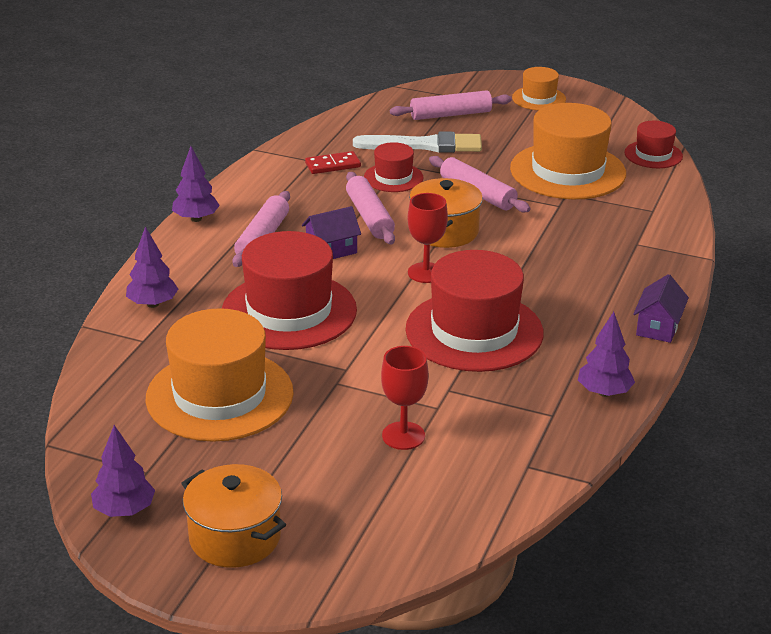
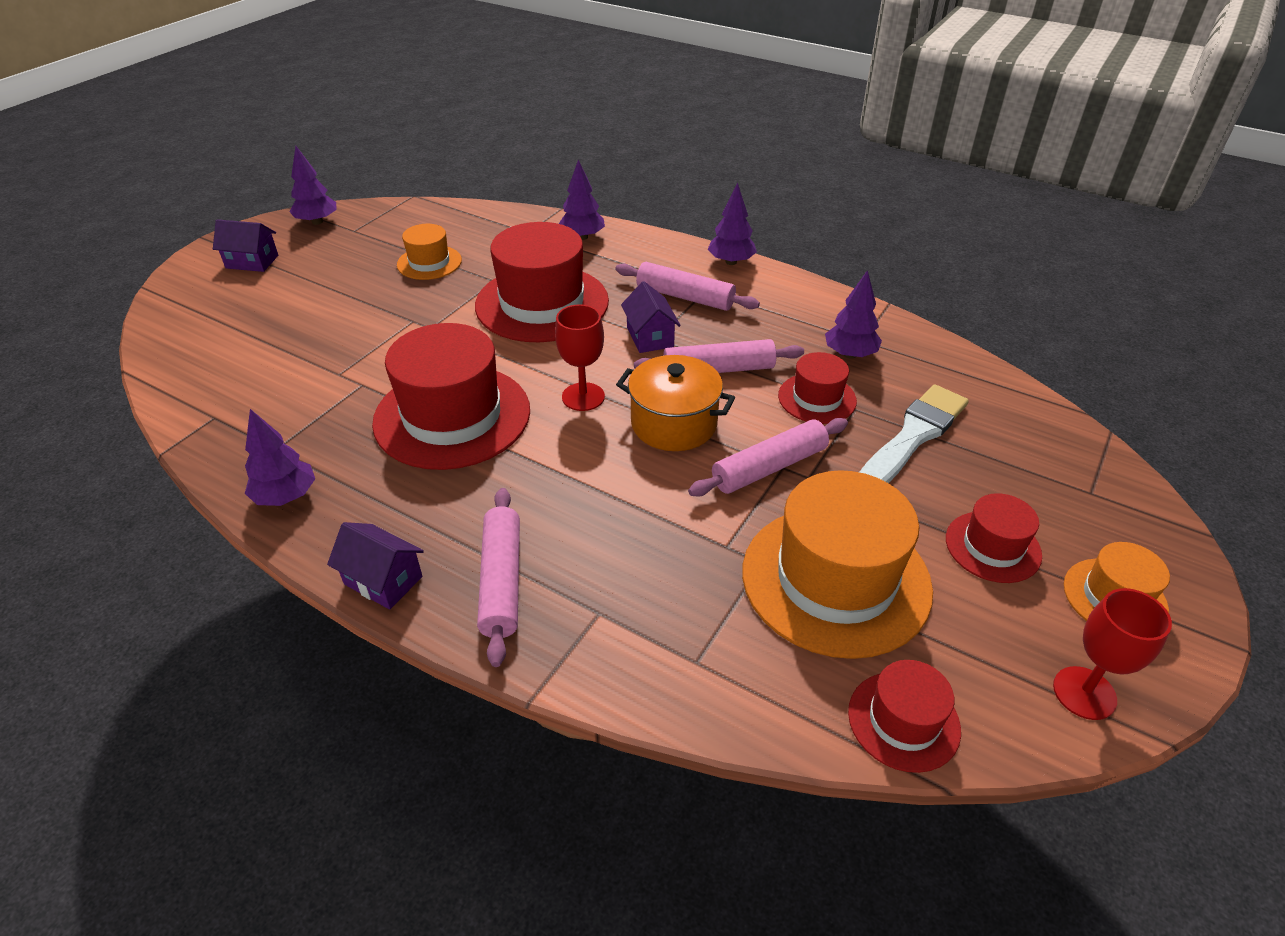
camera: 100 degrees right, 10 degrees up
orange hat [146,308,294,442] -> orange hat [397,224,462,280], size x0.51
orange pot [181,464,286,568] -> purple house [213,219,278,272]
red domino [305,151,361,174] -> purple tree [825,270,882,359]
white brush [353,131,482,153] -> white brush turned 150 degrees counterclockwise [859,384,969,483]
red goblet [381,346,428,450] -> red goblet moved to [1053,588,1172,720]
pink rolling pin [390,90,512,120] -> pink rolling pin moved to [477,488,520,667]
none -> red hat [946,493,1042,583]

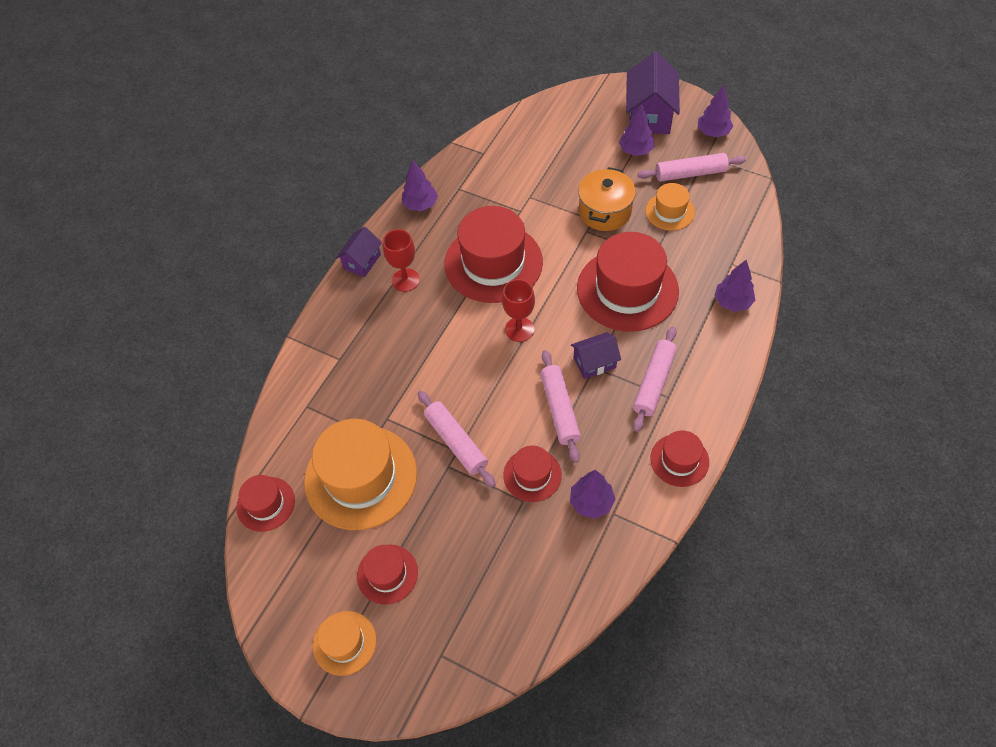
camera: 90 degrees right, 15 degrees up
purple house [213,219,278,272] -> purple house [626,52,680,134], size x1.74
pink rolling pin [477,488,520,667] -> pink rolling pin moved to [638,153,746,182]
orange pot [616,355,735,451] -> orange pot moved to [578,167,636,231]
purple tree [708,183,757,265] -> purple tree moved to [619,104,655,156]
white brush [859,384,969,483] -> none
red goblet [1053,588,1172,720] -> red goblet moved to [383,229,420,292]
none -> red hat [650,430,709,487]

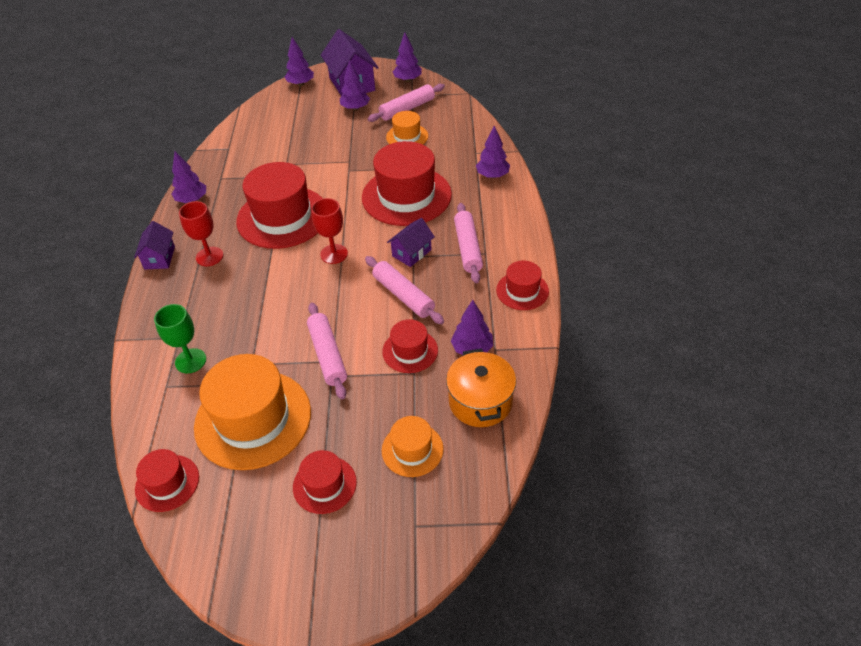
camera: 30 degrees left, 10 degrees down
orange hat [313,611,376,676] -> orange hat moved to [382,416,444,477]
pink rolling pin [418,391,496,487] -> pink rolling pin turned 45 degrees clockwise [307,303,347,400]
orange pot [578,167,636,231] -> orange pot moved to [446,348,516,427]
none -> green goblet [154,304,206,373]
none -> purple tree [285,37,314,86]

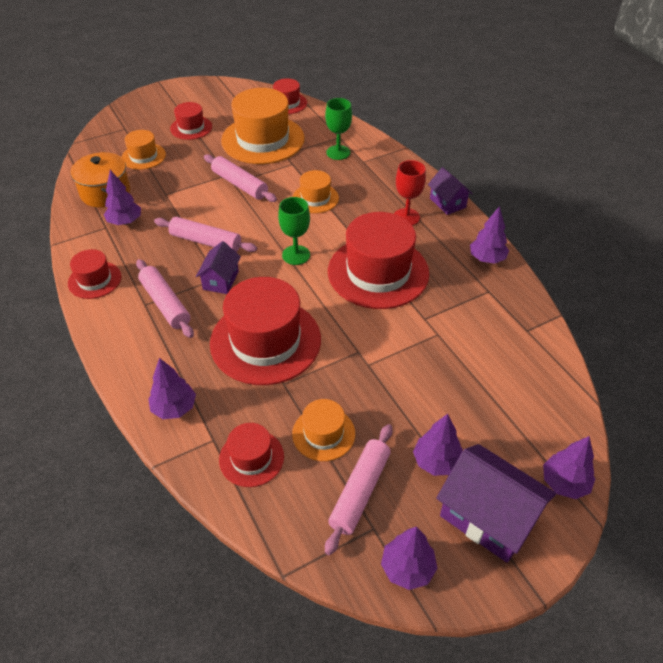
camera: 150 degrees right, 0 degrees up
red goblet [311,198,348,264] -> green goblet [278,197,310,265]
red hat [382,319,438,373] -> red hat moved to [219,423,284,487]
none -> orange hat [293,170,339,213]

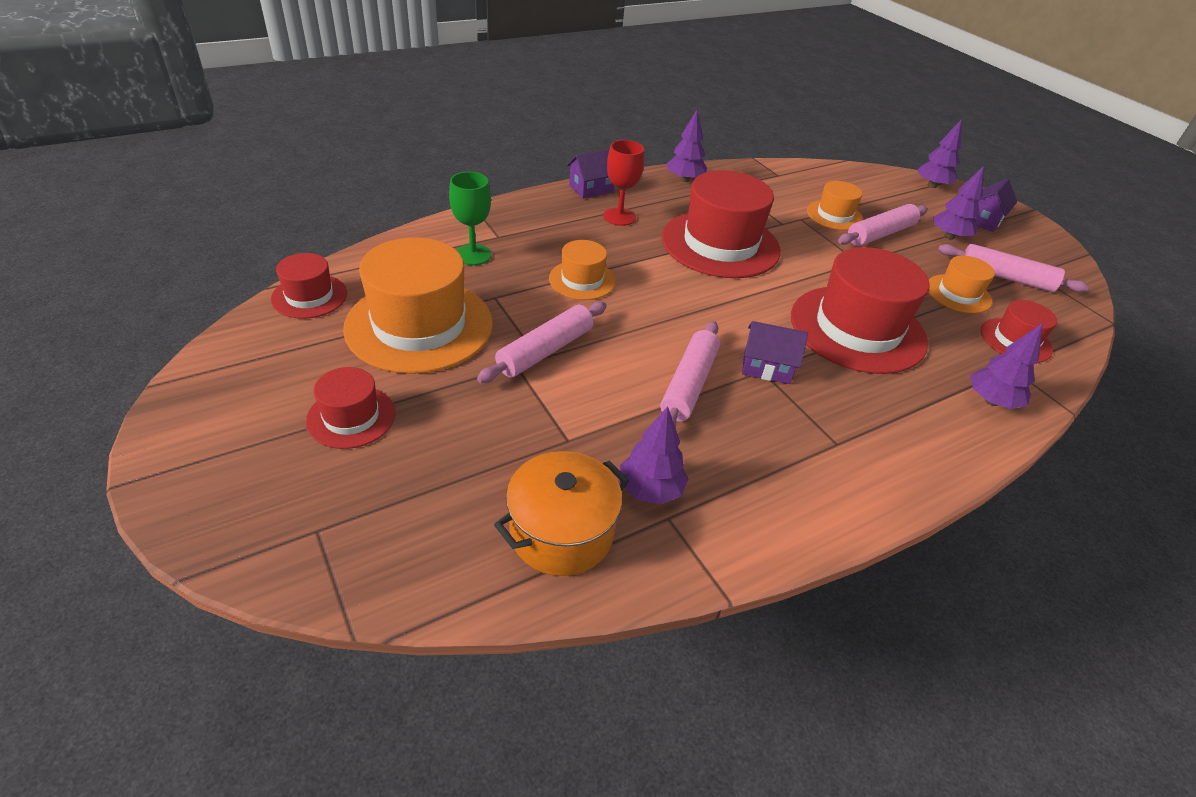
camera: 95 degrees left, 5 degrees down
red hat [68,249,121,299] -> none
orange hat [122,130,166,170] -> orange hat moved to [807,181,863,230]
pink rolling pin [136,259,194,338] -> pink rolling pin moved to [838,204,928,246]
green goblet [278,197,310,265] -> none
purple tree [381,526,438,590] -> none
purple house [436,444,556,563] -> purple house [975,179,1017,232], size x0.57

